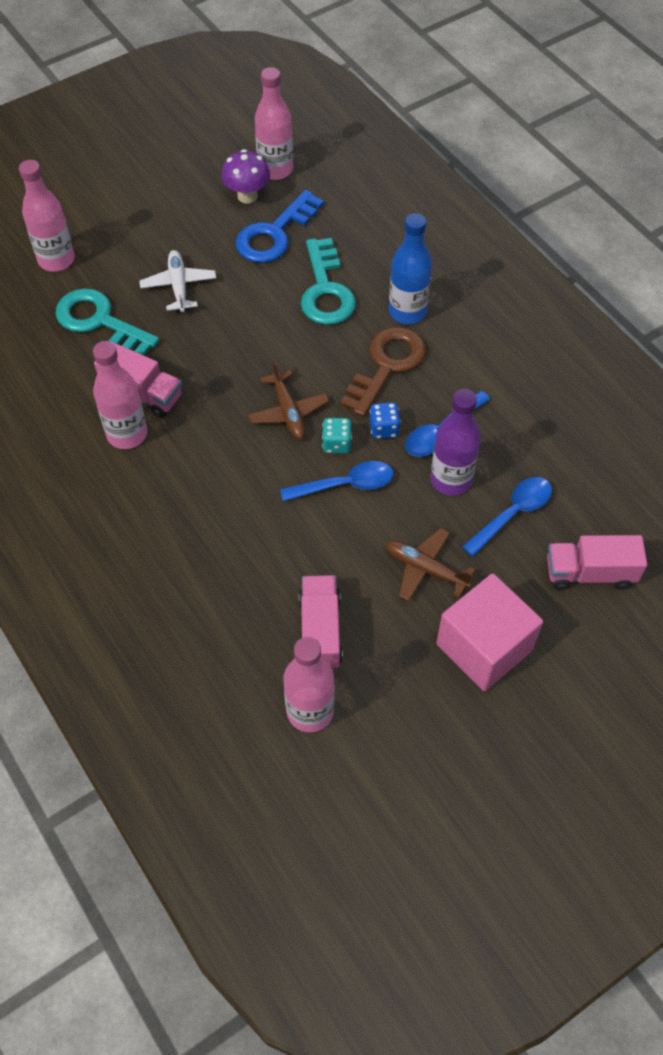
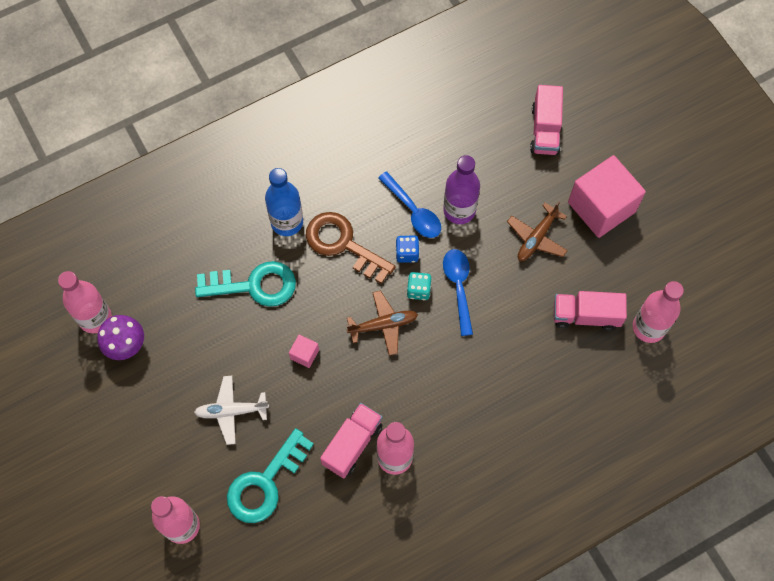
camera: 85 degrees left, 10 degrees up
blue key [235,190,324,263] -> none
blue spoon [462,477,552,556] -> none
none -> pink cube [289,334,319,368]

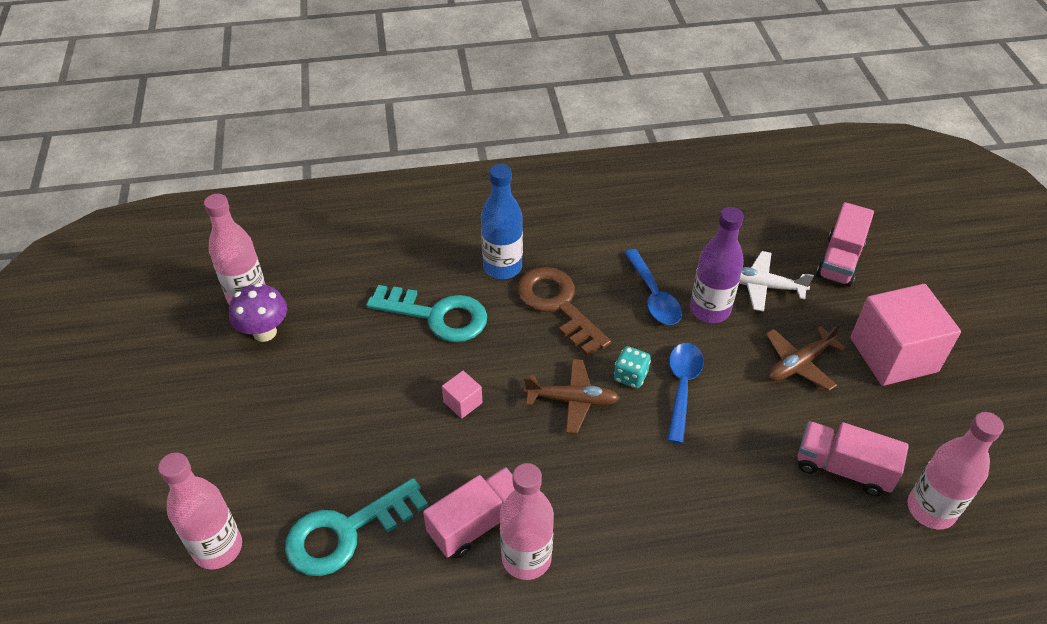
camera: 20 degrees right, 20 degrees down
white plane [194,376,269,445] -> white plane moved to [739,251,814,312]
blue dice [396,235,420,263] -> none

